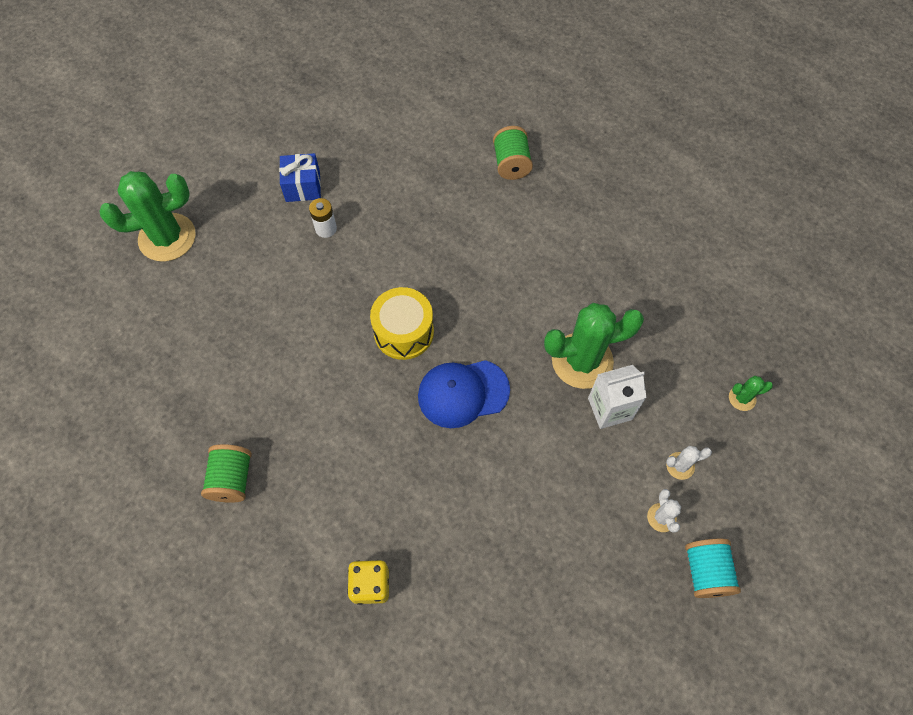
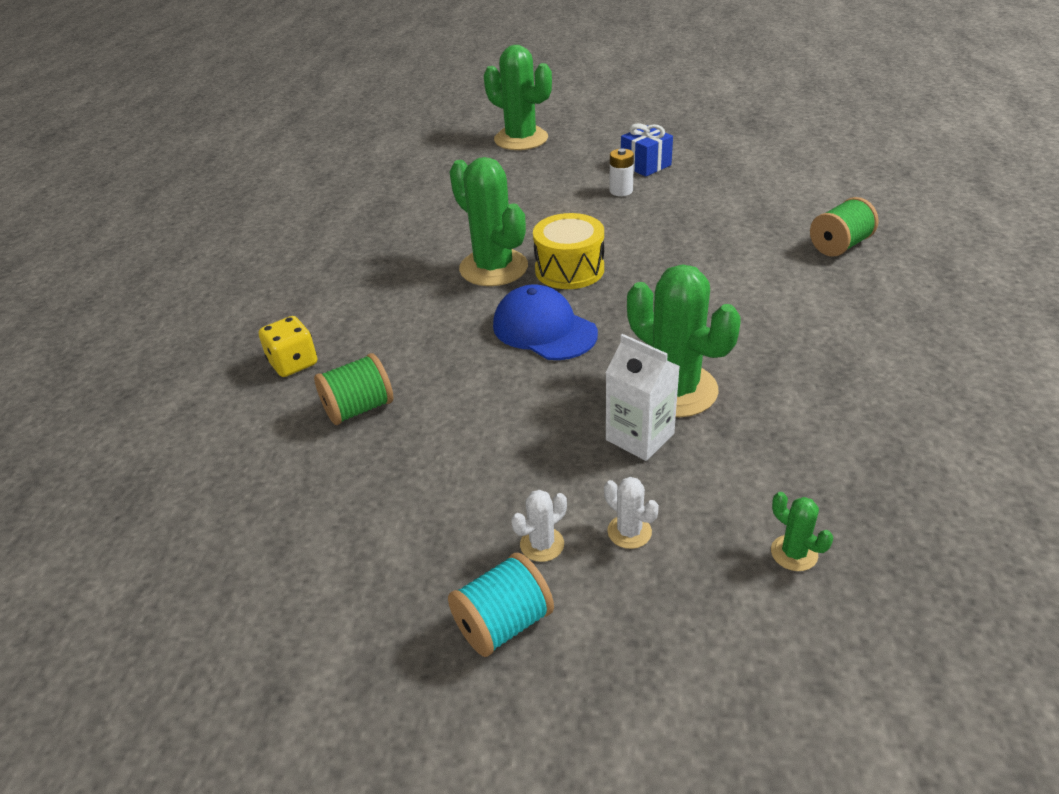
camera: 60 degrees right, 25 degrees down
green spool [201,444,252,503] -> green spool moved to [314,353,393,425]
none -> green cactus [450,157,528,286]

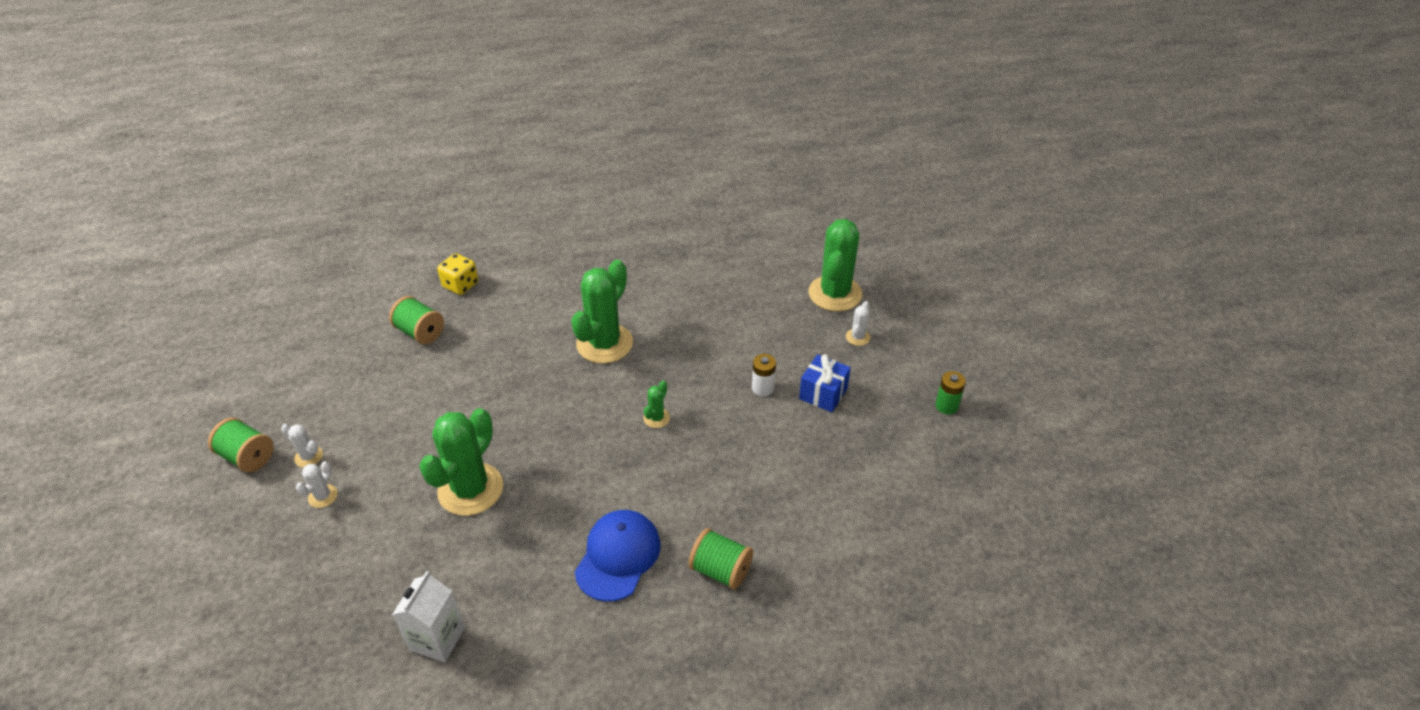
camera: 65 degrees right, 5 degrees up
turquoise spool [448,553,554,657] -> green spool [208,418,274,472]
blue cap [493,284,598,360] -> blue cap moved to [575,510,661,602]
yellow drum [533,213,604,289] -> none
white carton [606,334,680,461] -> white carton moved to [392,571,465,663]
green cactus [771,492,833,571] -> green cactus moved to [644,381,670,428]
none -> white cactus [846,301,870,346]
none -> green battery [935,371,966,414]

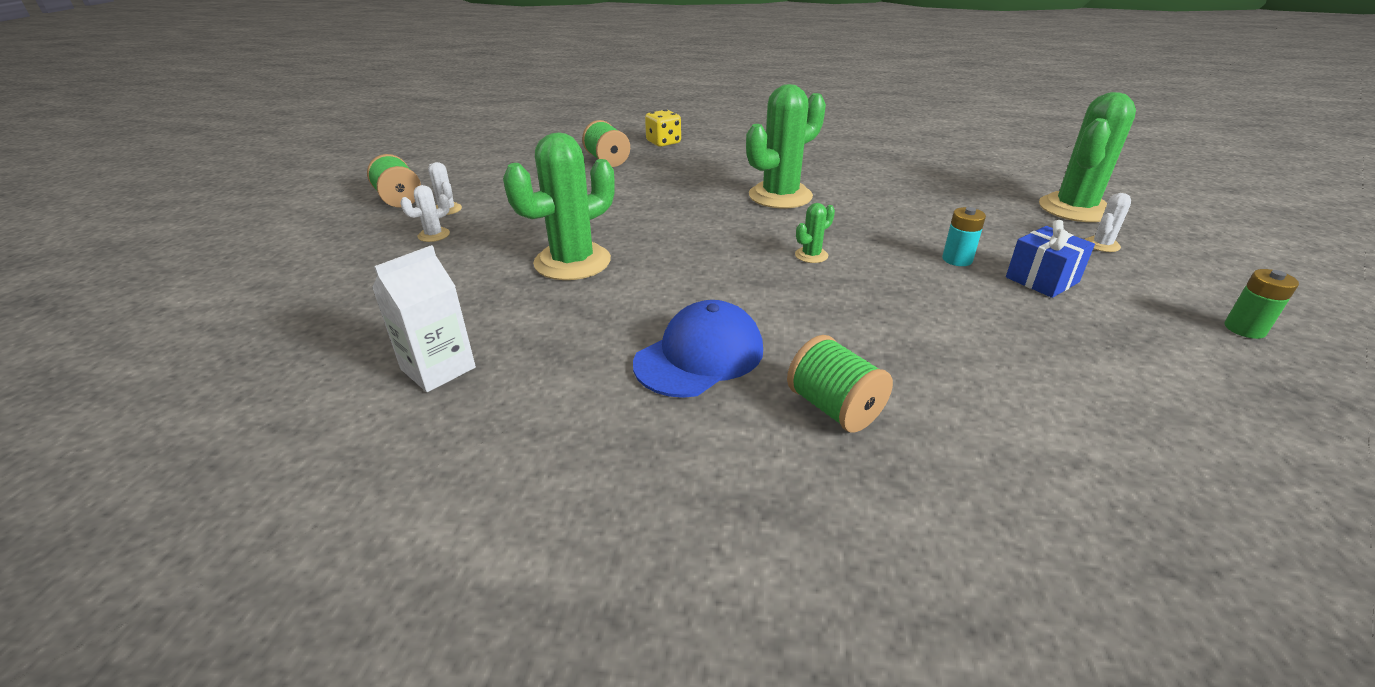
camera: 25 degrees right, 10 degrees down
white battery [752,354,776,396] -> turquoise battery [942,207,986,266]

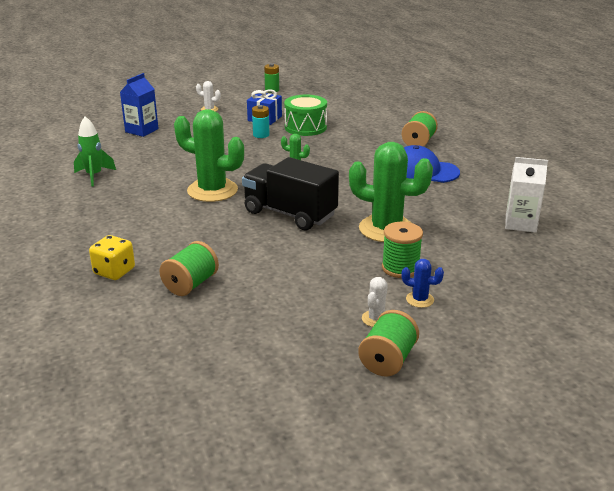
camera: 120 degrees left, 5 degrees down
white cactus [400,185,450,242] -> blue cactus [401,259,444,308]
green cactus [1039,92,1136,222] -> none
none -> green rocket [74,116,116,187]
none -> blue carton [120,73,159,137]
none -> black truck [242,157,339,230]
none -> green drum [284,95,327,136]
none -> green spool [382,222,423,278]

